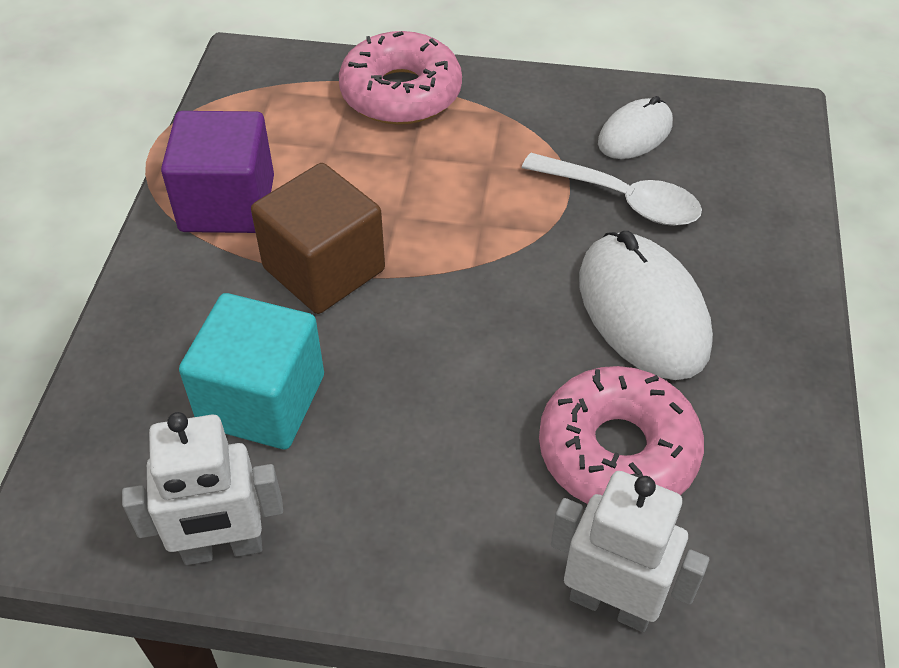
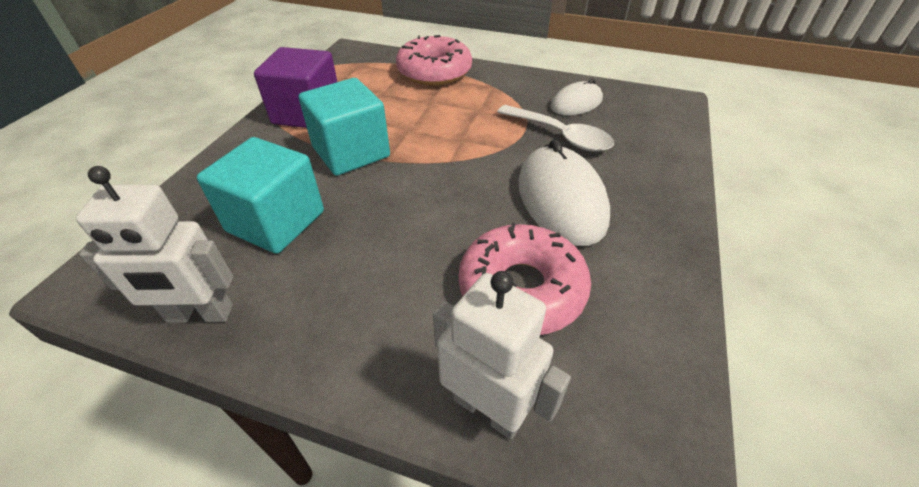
camera: 10 degrees right, 5 degrees down
brown cube [251,163,385,314] -> turquoise cube [299,78,390,176]

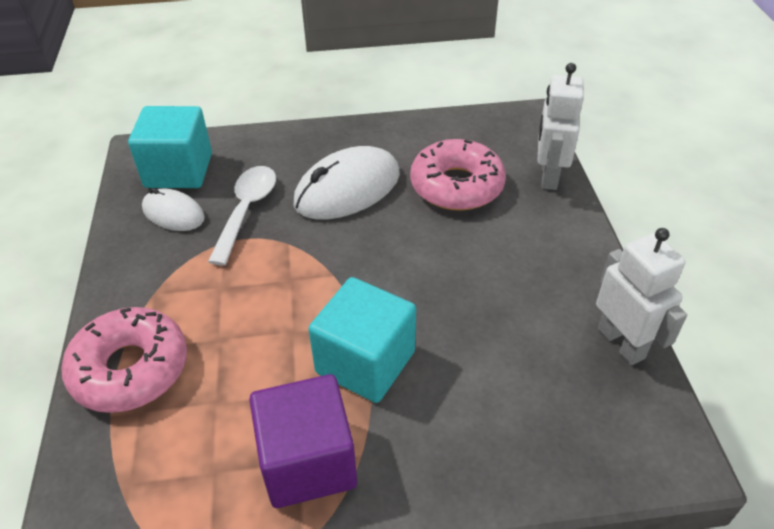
camera: 115 degrees left, 0 degrees up
turquoise cube [197,137,324,254] -> turquoise cube moved to [128,106,212,188]

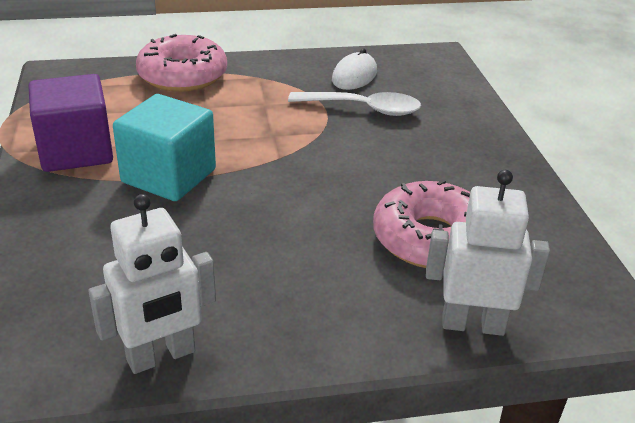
camera: 85 degrees right, 10 degrees down
turquoise cube [128,106,212,188] -> none
white mouse [293,146,400,220] -> none

